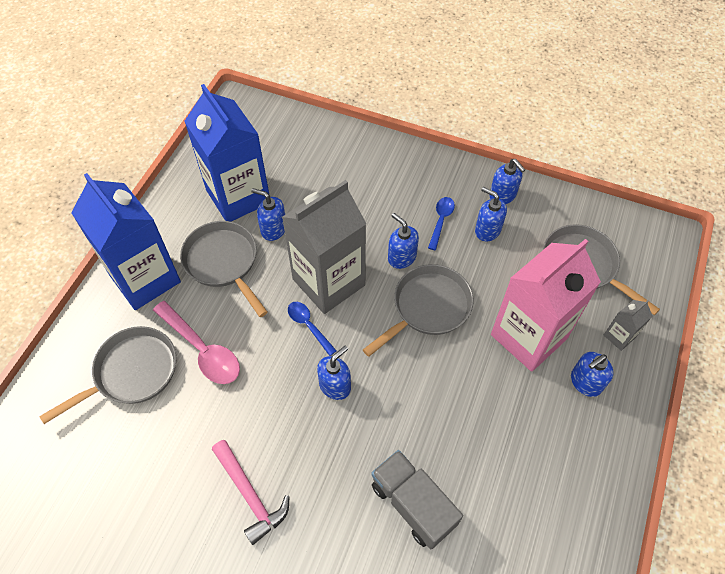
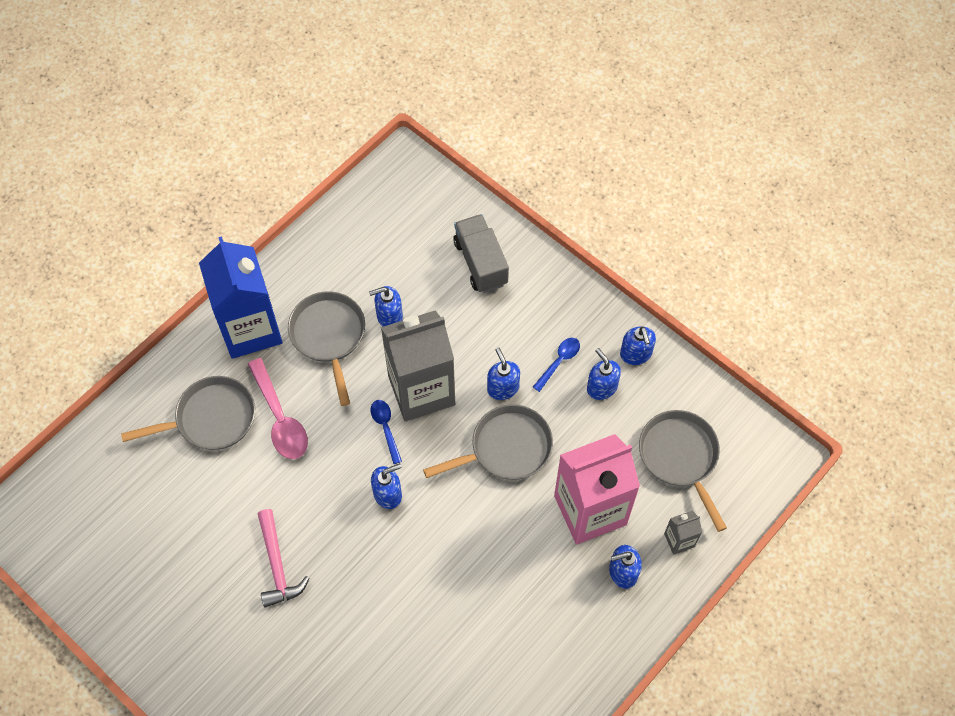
camera: 20 degrees right, 5 degrees up
blue carton [184,84,269,222] -> none
blue soap dispenser [251,188,285,241] -> blue soap dispenser turned 60 degrees counterclockwise [369,286,403,327]
grey truck [371,450,463,549] -> grey truck moved to [454,214,509,293]

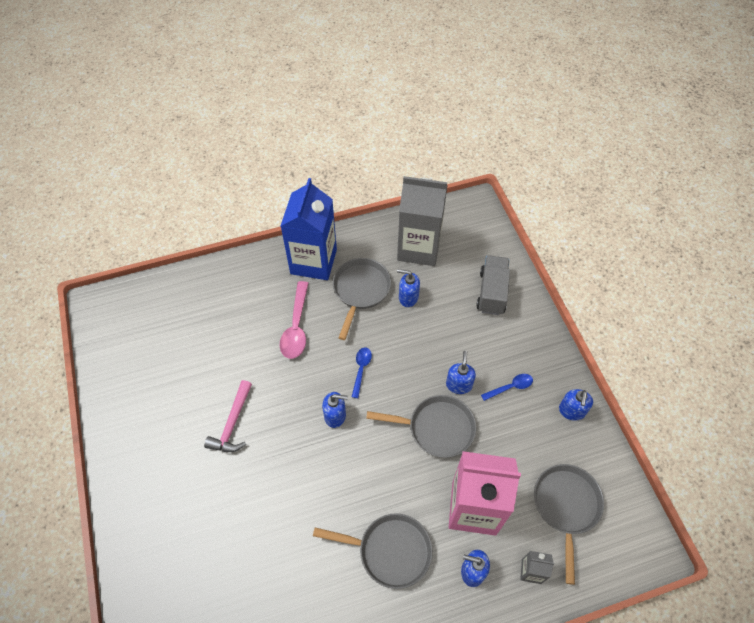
camera: 30 degrees right, 5 degrees down
grey pan [121,376,255,450] -> grey pan moved to [313,513,433,589]
grey carton [381,310,455,421] -> grey carton moved to [397,176,448,266]
blue soap dispenser [587,348,621,400] -> none

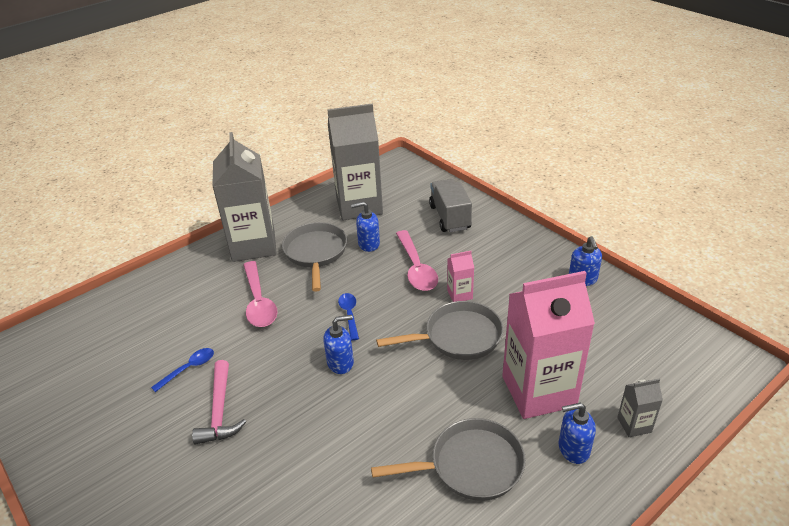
camera: 20 degrees left, 20 degrees down
blue carton [281,178,337,280] -> grey carton [212,132,277,262]
blue soap dispenser [446,351,476,394] -> pink carton [447,251,474,302]
blue spoon [481,374,533,401] -> blue spoon moved to [151,348,214,392]
grey pan [534,464,604,585] -> none
none -> pink spoon [396,230,438,291]

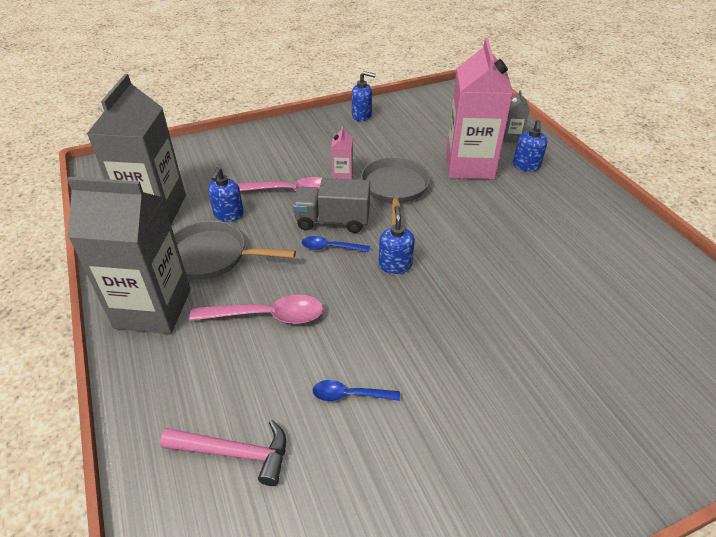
camera: 75 degrees left, 5 degrees up
blue spoon [151,348,214,392] -> blue spoon turned 60 degrees counterclockwise [313,380,400,401]
pink hammer [192,360,246,445] -> pink hammer moved to [160,420,286,486]
grey pan [371,418,526,501] -> none
grey truck [429,179,472,232] -> grey truck moved to [293,178,370,233]

